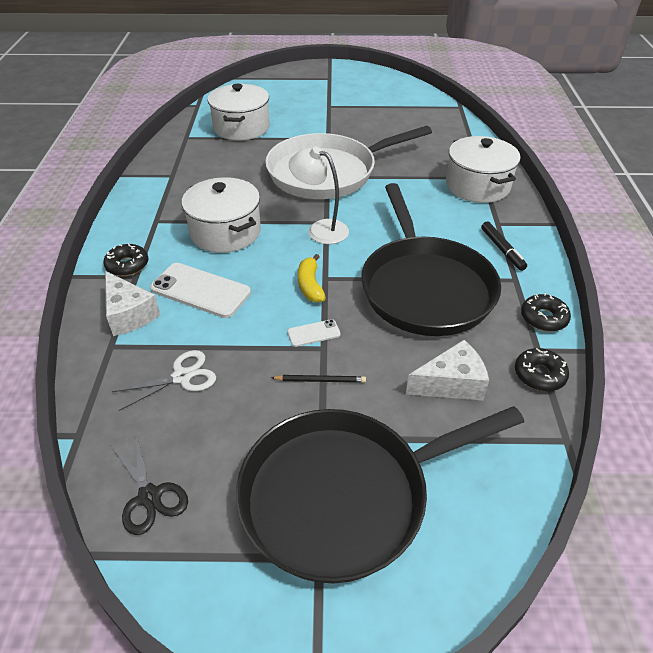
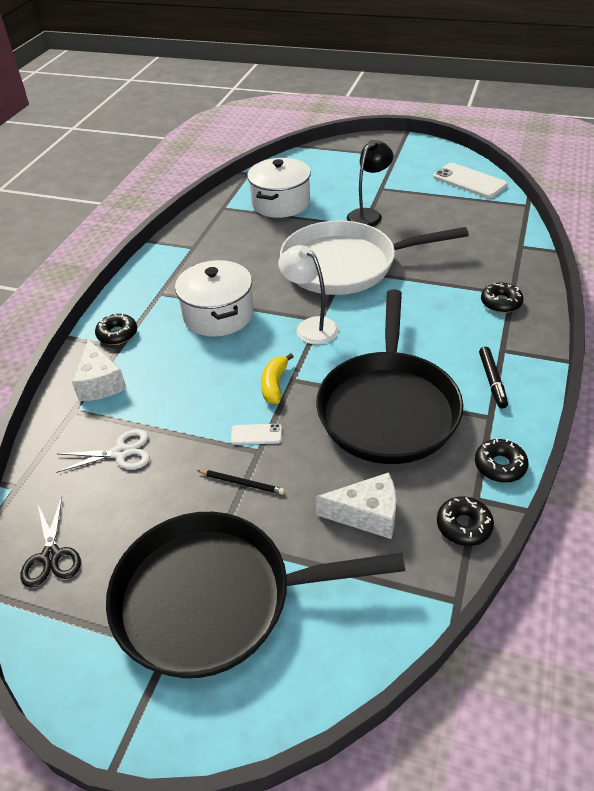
camera: 20 degrees right, 0 degrees up
white phone [150,263,251,318] -> white phone moved to [433,163,508,198]
white pot [446,136,521,203] -> black donut [481,283,524,313]
none -> black lamp [347,140,393,227]

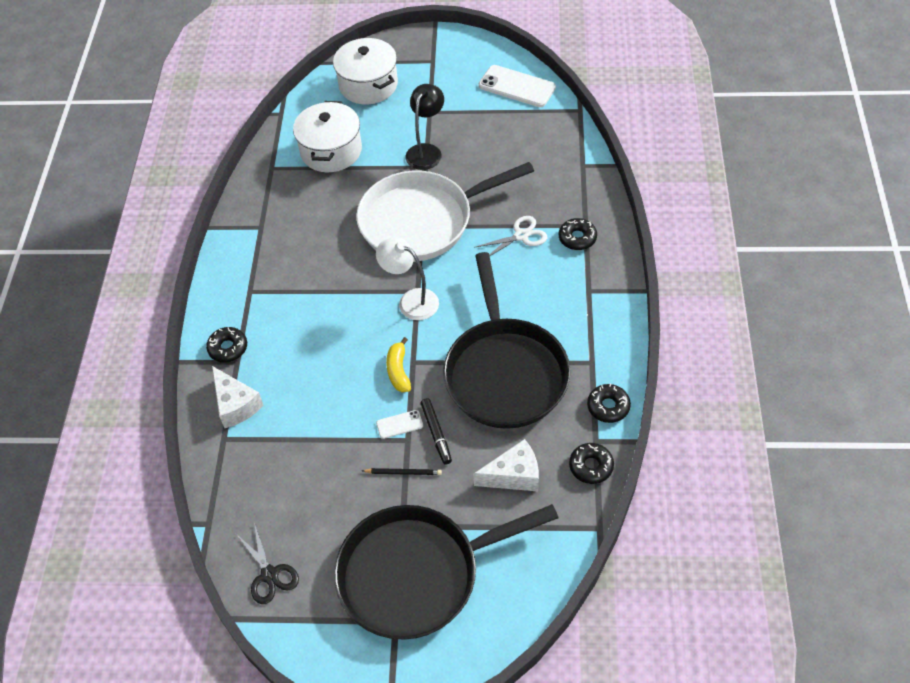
camera: 15 degrees left, 10 degrees up
white scissors [56,429,150,473] -> white scissors moved to [474,216,547,256]
white pot [175,260,253,337] -> white pot moved to [333,38,398,104]
black marker [479,347,508,408] -> black marker moved to [420,398,452,465]

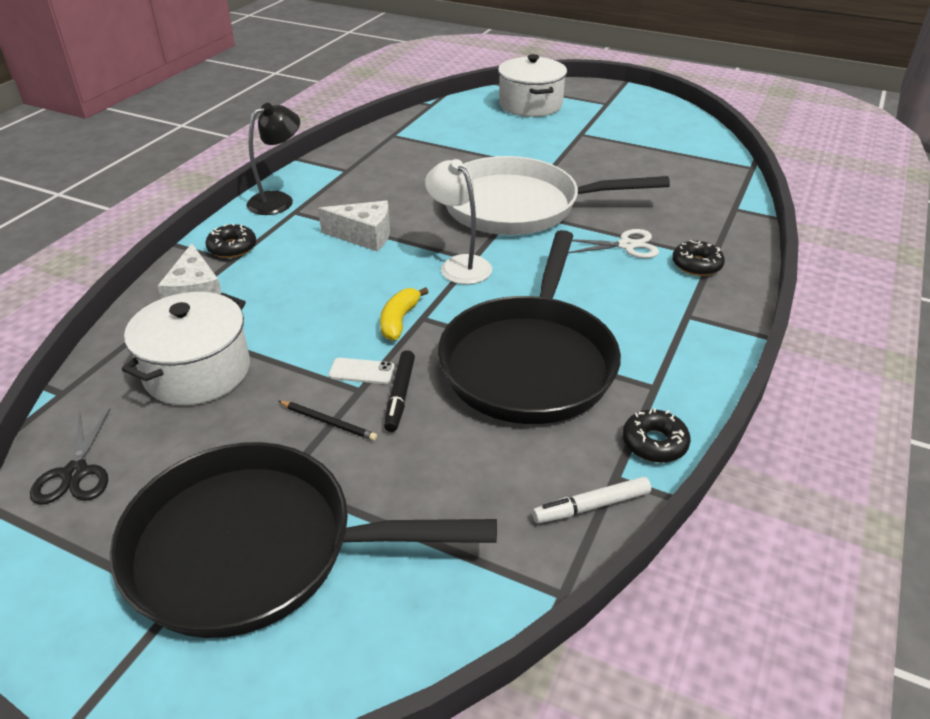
camera: 20 degrees right, 15 degrees down
white pot [293,101,362,172] -> white pot moved to [122,292,250,405]
black lamp [406,84,444,170] -> black lamp moved to [246,103,300,215]
white cheese [473,439,539,492] -> white cheese moved to [318,201,390,252]
white phone [479,65,556,107] -> none
black donut [569,443,614,484] -> white marker [532,476,651,524]

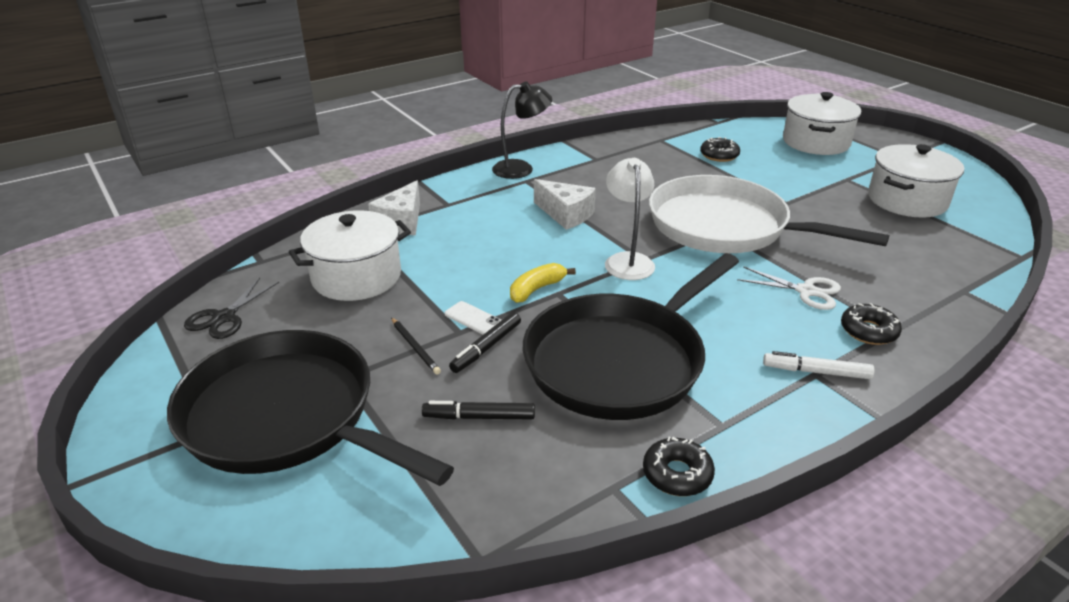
camera: 30 degrees right, 5 degrees down
black donut [205,223,256,258] -> black donut moved to [700,137,740,162]
white marker [532,476,651,524] -> white marker moved to [763,351,875,379]
none -> black marker [422,401,535,420]
none -> white pot [868,144,964,218]

